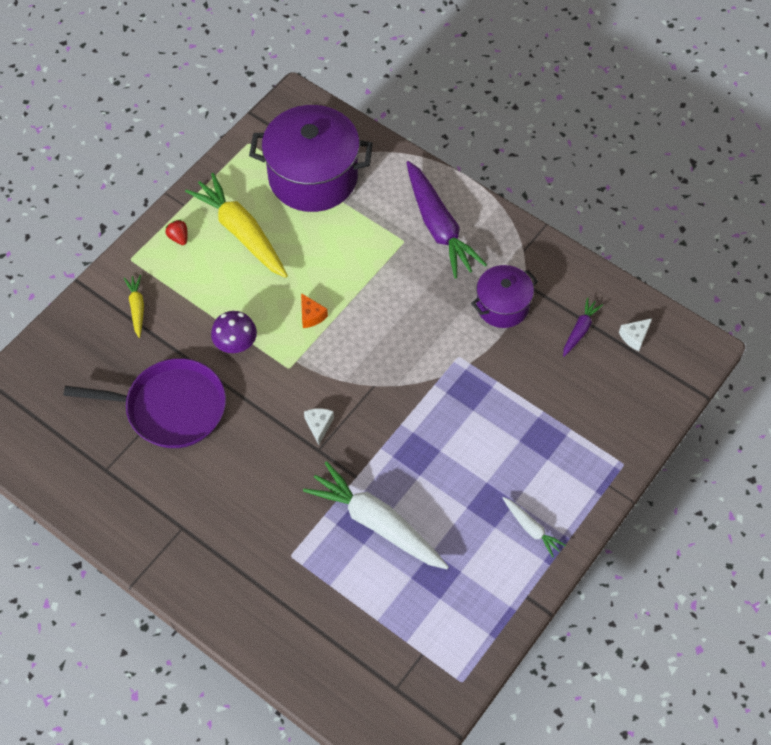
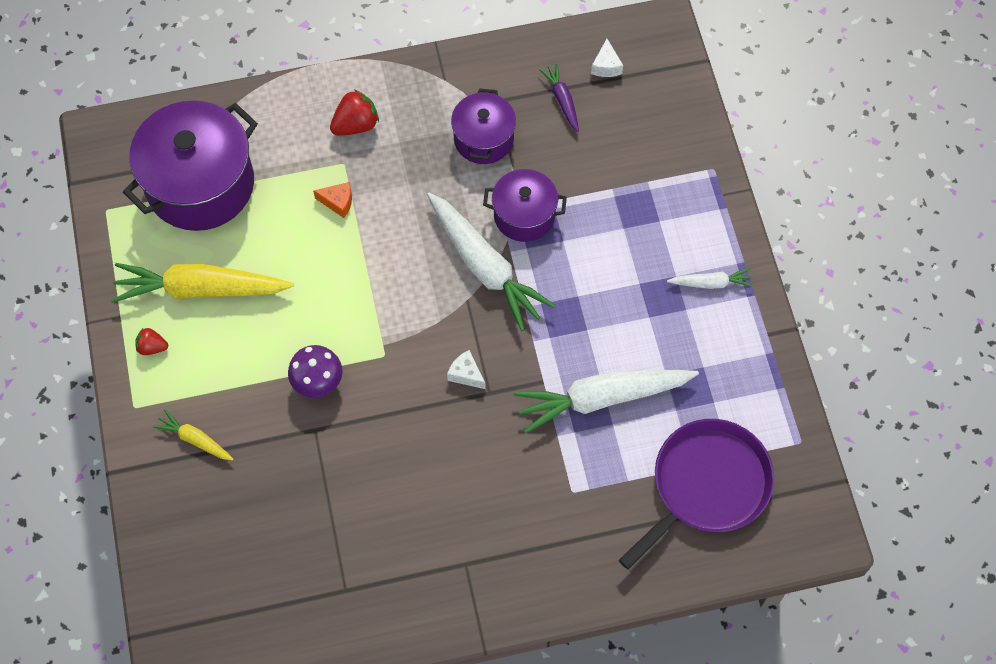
camera: 50 degrees left, 5 degrees up
purple pan [64,358,226,448] -> purple pan moved to [619,419,774,570]
orange cheese [301,293,328,328] -> orange cheese moved to [313,182,352,218]
purple carrot [406,161,487,279] -> red strawberry [330,89,379,136]
none -> white carrot [427,192,556,331]
none -> purple pot [483,169,567,242]

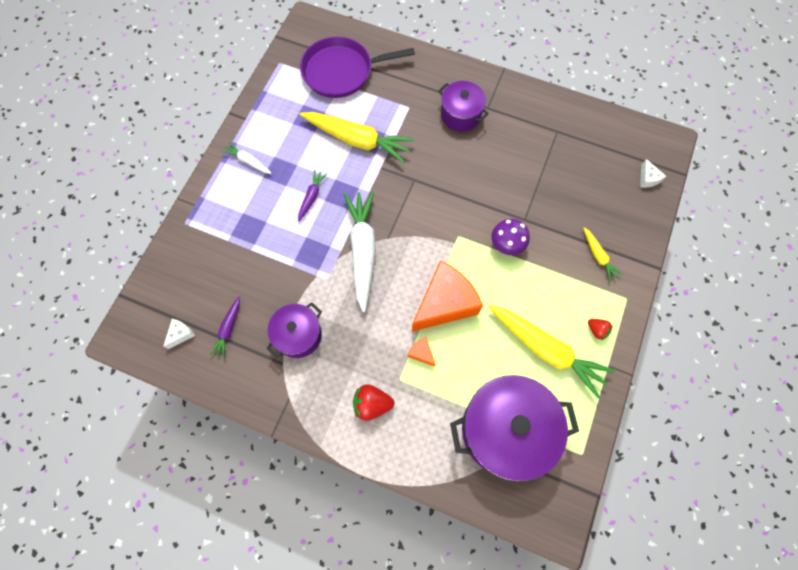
camera: 145 degrees left, 5 degrees up
white cheese [447,350,485,389] -> white cheese moved to [640,159,666,188]
purple pot [483,169,567,242] -> purple pot moved to [438,81,489,131]
white carrot [514,370,699,434] -> yellow carrot [299,112,414,163]
none -> purple carrot [298,170,327,222]
none -> orange cheese [412,261,483,332]

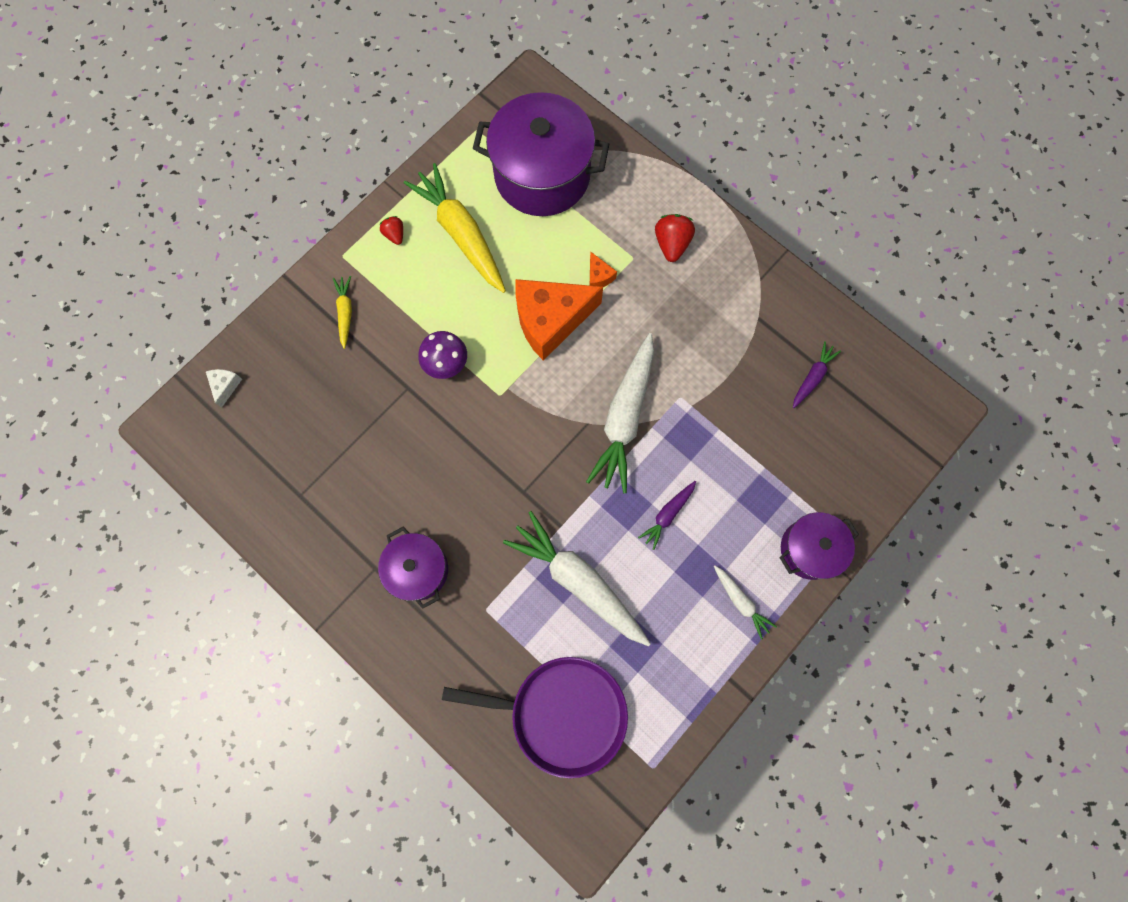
camera: 160 degrees left, 5 degrees up
white cheese [163,319,195,349] -> none
purple pot [266,302,322,358] -> purple pot moved to [779,512,859,580]
yellow carrot [299,112,414,163] -> white carrot [503,511,651,646]
red strawberry [353,384,394,421] -> red strawberry turned 105 degrees counterclockwise [655,214,695,262]

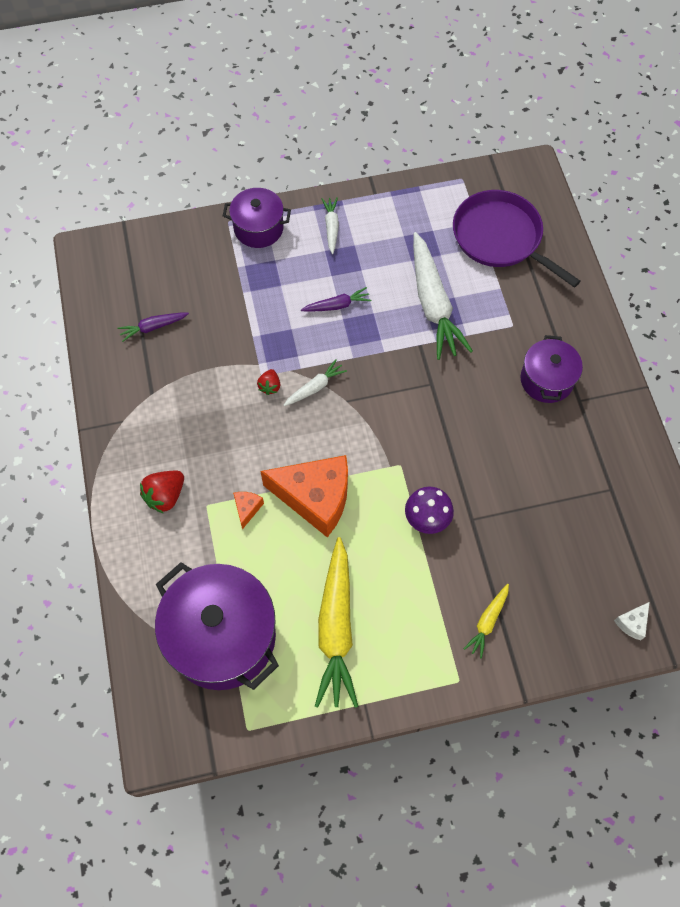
camera: 145 degrees left, 10 degrees down
red strawberry [380,216,403,245] -> red strawberry moved to [257,369,280,395]
white carrot [586,333,654,493] -> white carrot [283,359,347,406], size x0.48

